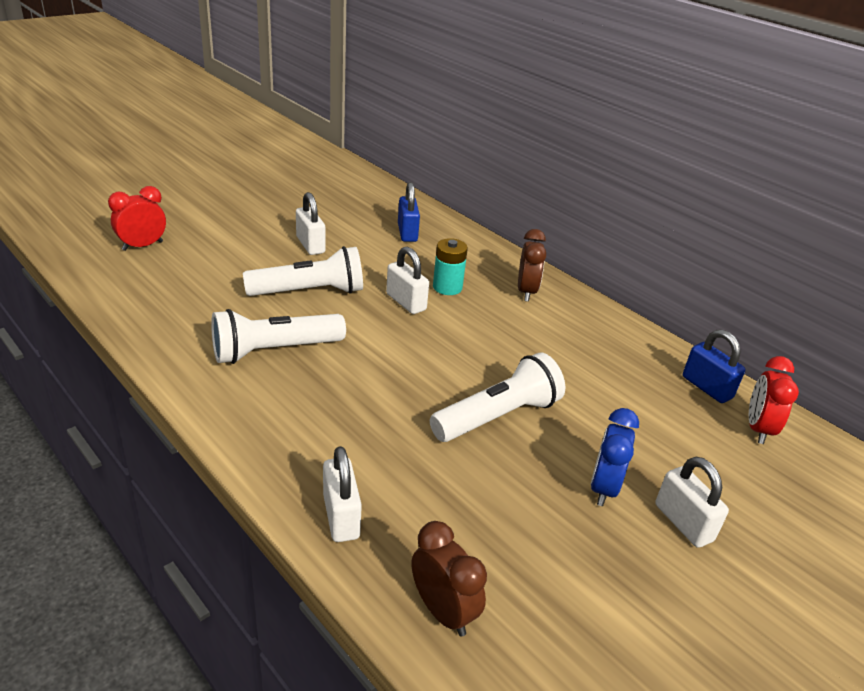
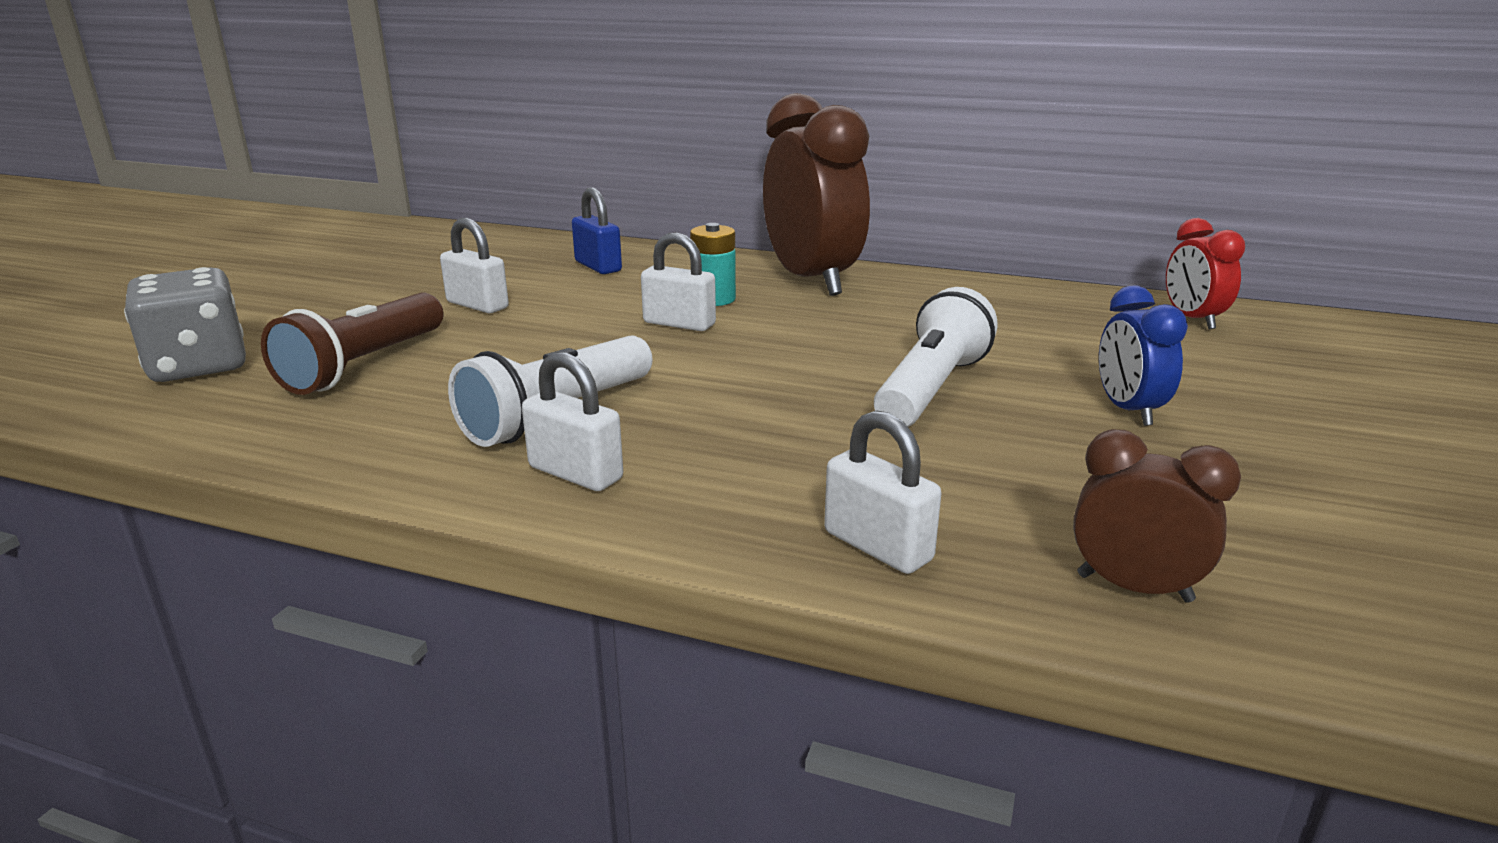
camera: 25 degrees left, 10 degrees down
red clock [108,186,166,251] -> grey dice [124,267,246,382]
white flashlight [243,246,363,296] -> none
brown clock [518,229,546,302] -> brown clock [763,93,870,296], size x2.00
white padlock [655,457,729,548] -> white padlock moved to [522,352,623,491]
blue padlock [683,330,745,403] -> none
none -> brown flashlight [261,292,443,395]

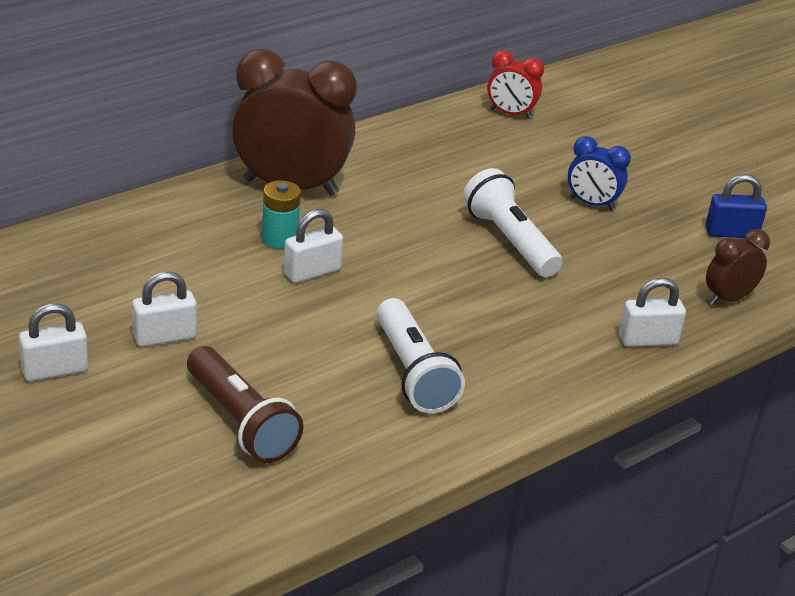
camera: 60 degrees left, 10 degrees up
grey dice [124,267,246,382] -> none
white padlock [522,352,623,491] -> white padlock moved to [19,304,88,381]
blue padlock [572,187,622,274] -> blue padlock moved to [705,174,767,238]

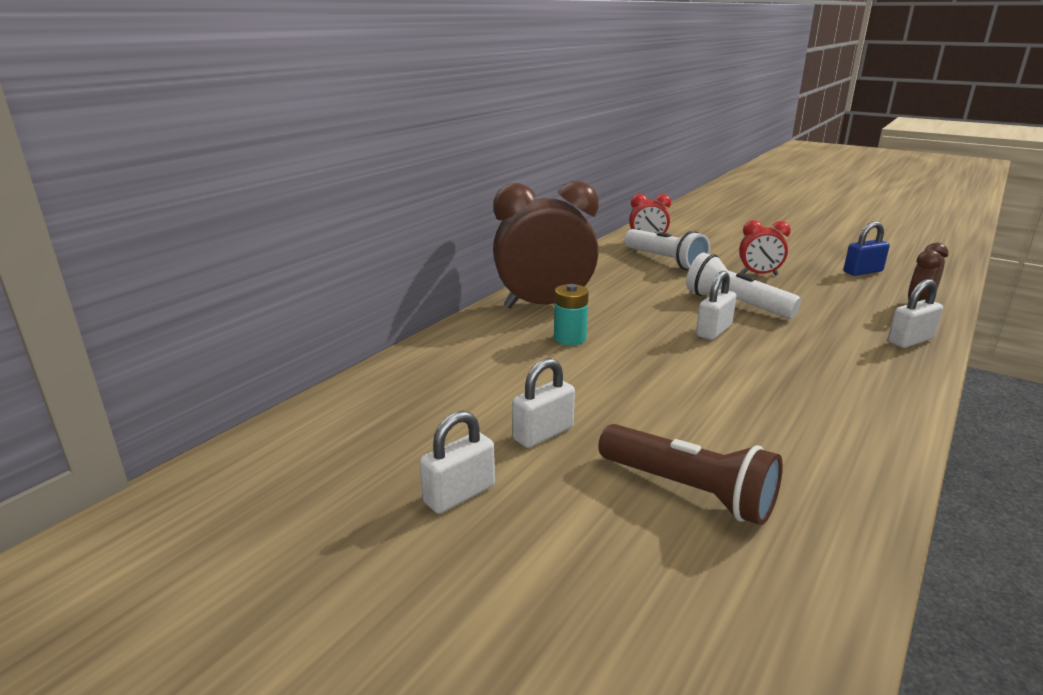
camera: 15 degrees left, 10 degrees down
white padlock [284,209,343,283] -> white padlock moved to [696,271,737,340]
white flashlight [377,298,465,413] -> white flashlight moved to [624,229,711,270]
blue clock [568,136,631,211] -> red clock [739,220,791,276]

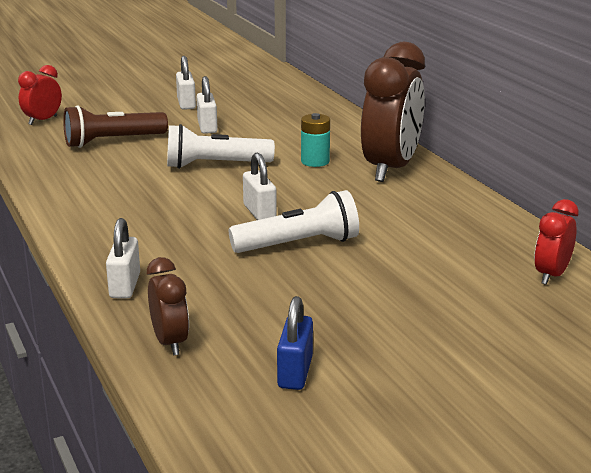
camera: 120 degrees right, 0 degrees up
white flashlight [624,229,711,270] -> white flashlight moved to [167,124,275,169]
red clock [739,220,791,276] -> red clock moved to [18,65,62,125]

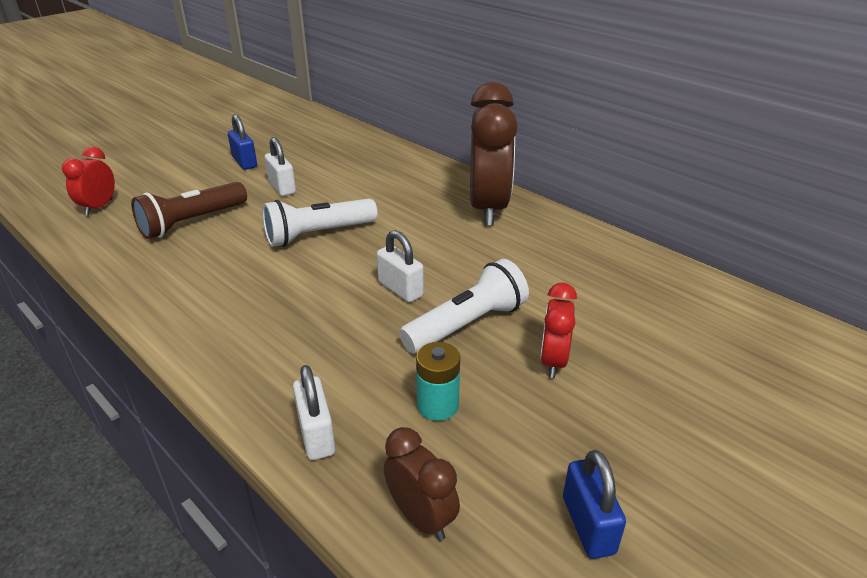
camera: 20 degrees left, 10 degrees up
white padlock [176,56,196,110] -> blue padlock [228,114,257,170]
turquoise battery [301,113,330,167] -> turquoise battery moved to [416,342,460,421]
red clock [534,199,579,285] -> red clock moved to [540,283,577,378]

